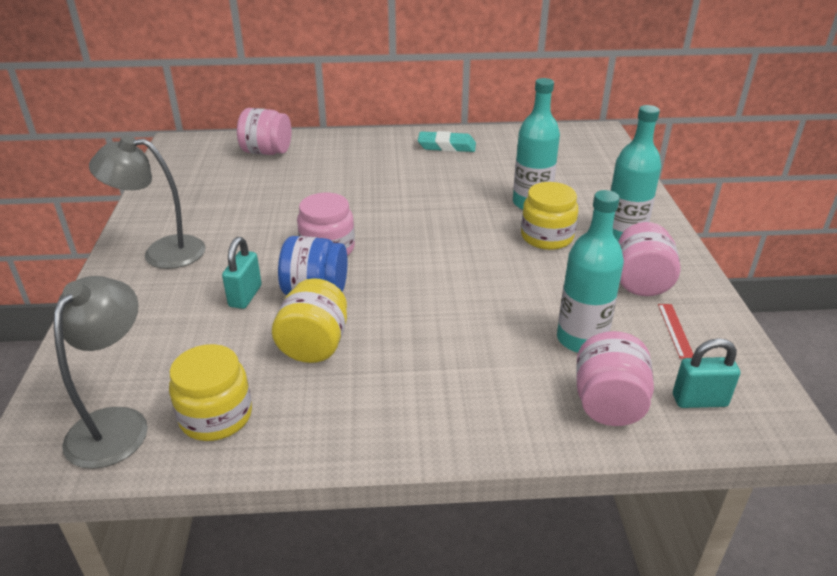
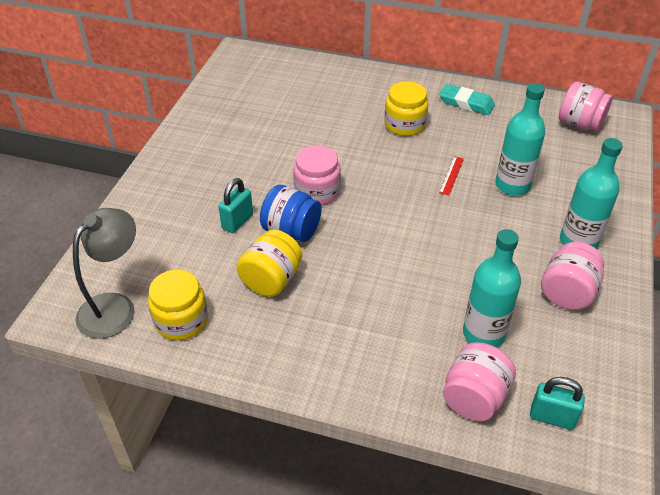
camera: 20 degrees right, 10 degrees up
grey lamp [89,135,206,269] -> none
pink jar [237,108,291,155] -> pink jar moved to [559,82,613,131]
yellow jar [521,182,578,250] -> yellow jar moved to [385,81,428,136]
red ruler [658,304,693,359] -> red ruler moved to [439,156,464,195]

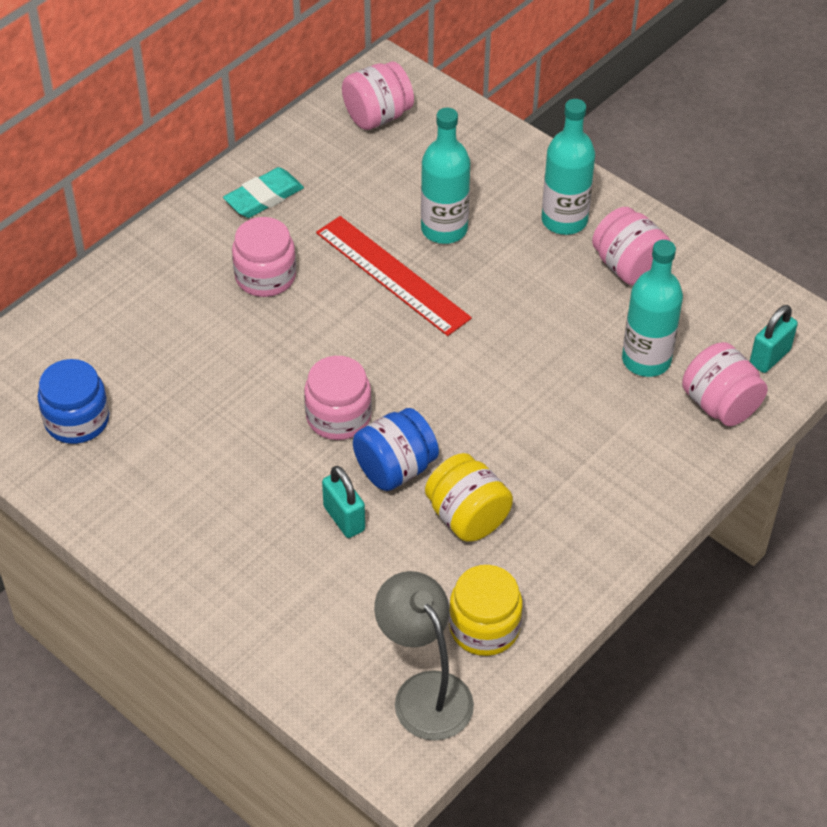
camera: 65 degrees left, 5 degrees up
yellow jar [385,81,428,136] -> pink jar [232,217,296,297]
red ruler [439,156,464,195] -> red ruler [316,216,472,336], size x2.36
none -> blue jar [37,359,109,444]

